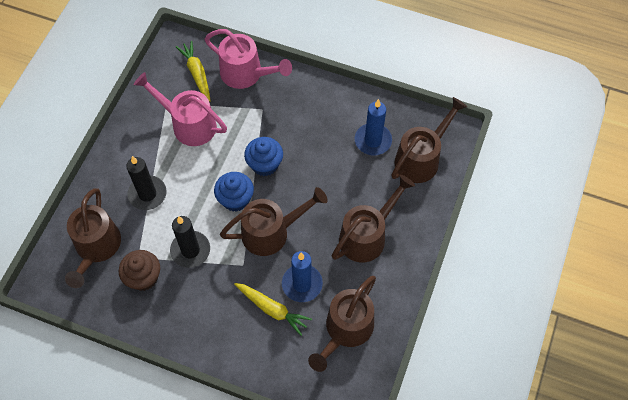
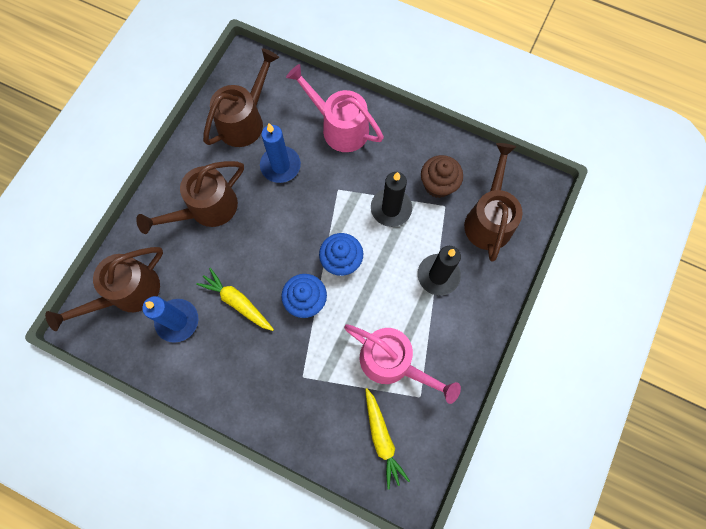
camera: 175 degrees left, 10 degrees up
pink watering can [205,29,292,89] -> pink watering can moved to [286,64,384,152]
brown watering can [220,187,328,256] -> none
yellow carrot [234,283,312,336] -> yellow carrot moved to [196,268,274,331]

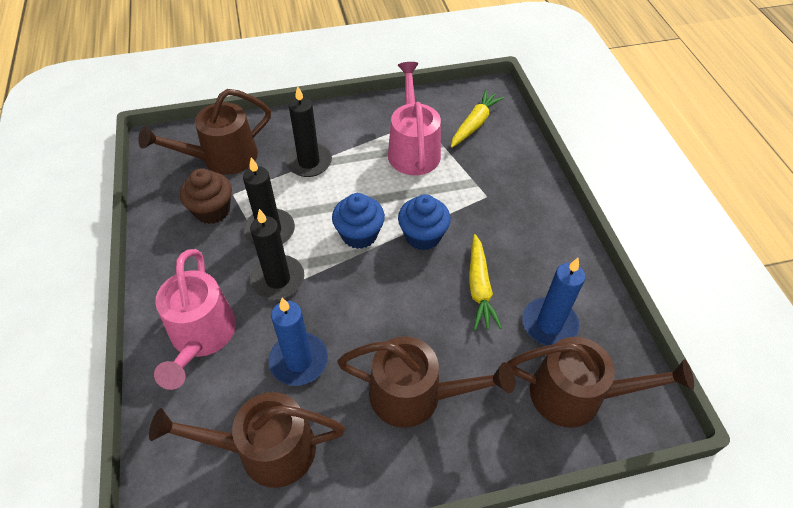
camera: 130 degrees left, 20 degrees down
none -> black candle [250,209,304,300]

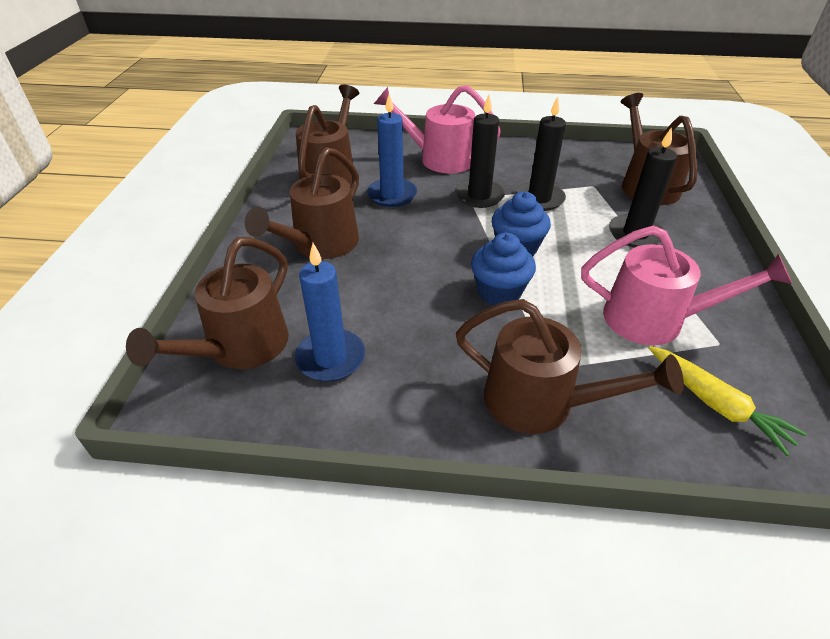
camera: 110 degrees right, 10 degrees down
brown cupcake [180,168,232,224] -> none
yellow carrot [469,234,502,330] -> none
none -> brown watering can [456,299,684,434]

